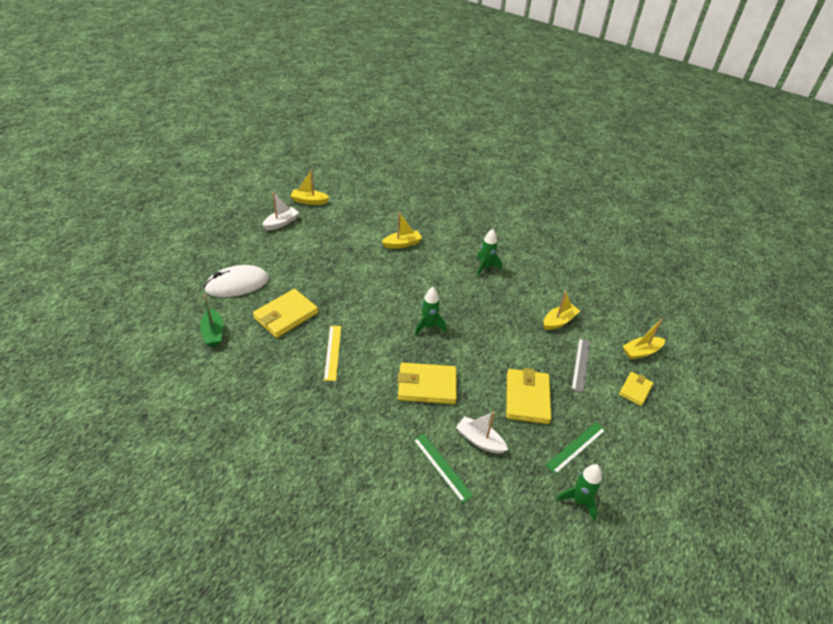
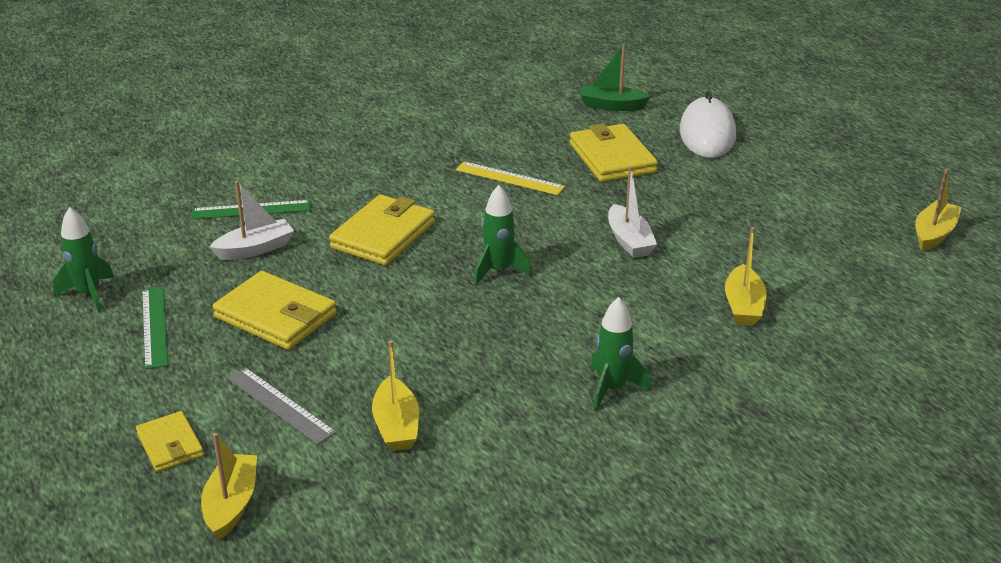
camera: 120 degrees right, 10 degrees down
white boat [262,192,299,230] -> white boat moved to [608,166,657,258]

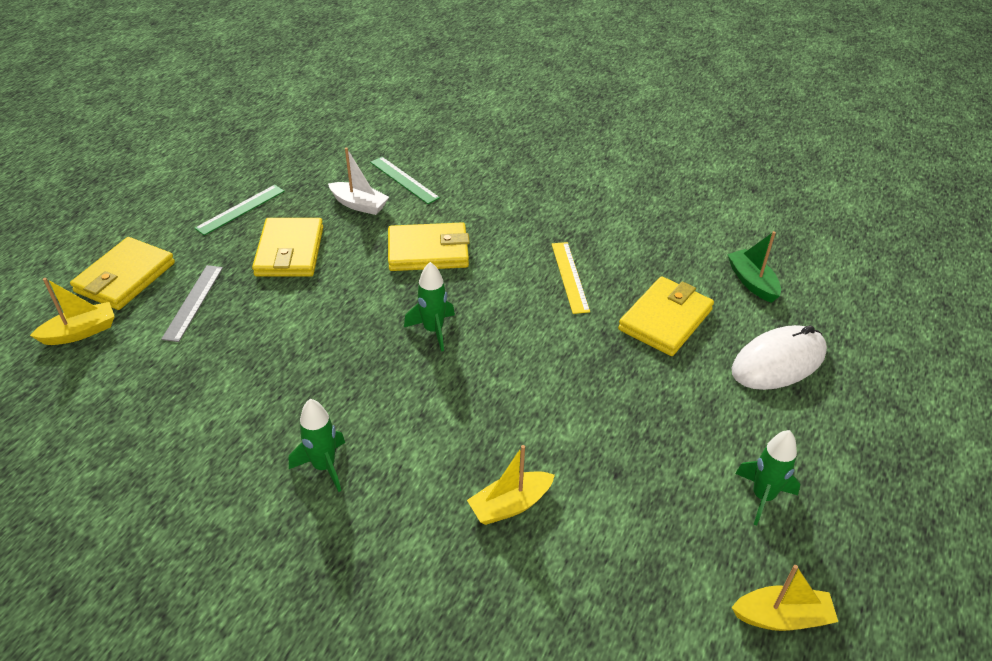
camera: 55 degrees right, 10 degrees up
green rocket [53,207,114,313] -> green rocket moved to [735,430,800,526]
yellow wallet [136,411,204,472] -> yellow wallet [70,237,175,310], size x1.72
yellow boat [372,341,419,451] -> none
white boat [608,166,657,258] -> none

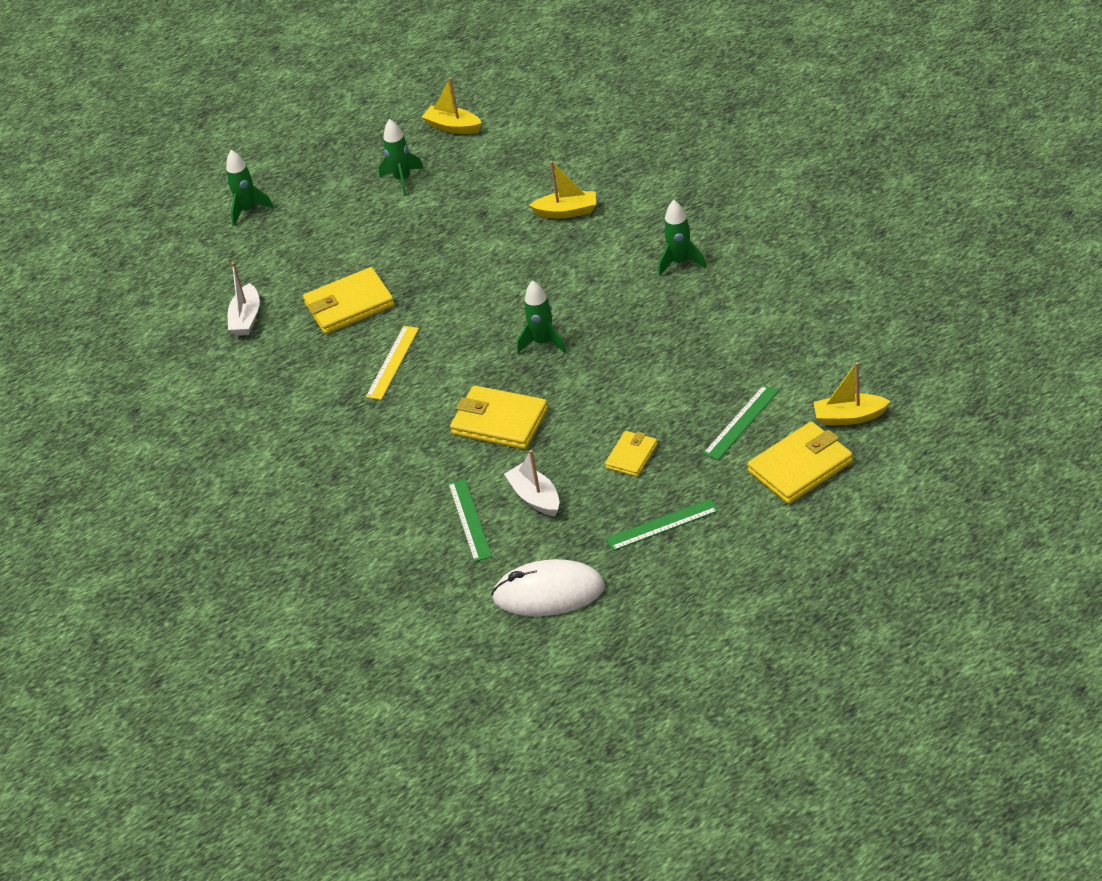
camera: 145 degrees left, 0 degrees up
grey ruler [161,265,223,342] -> green ruler [703,385,778,460]
yellow wallet [252,218,323,277] -> yellow wallet [605,431,658,477], size x0.58
green boat [727,231,781,303] -> white boat [228,262,260,336]
white mouse [732,325,827,390] -> white mouse moved to [491,559,605,616]
none -> green rocket [226,150,274,226]

